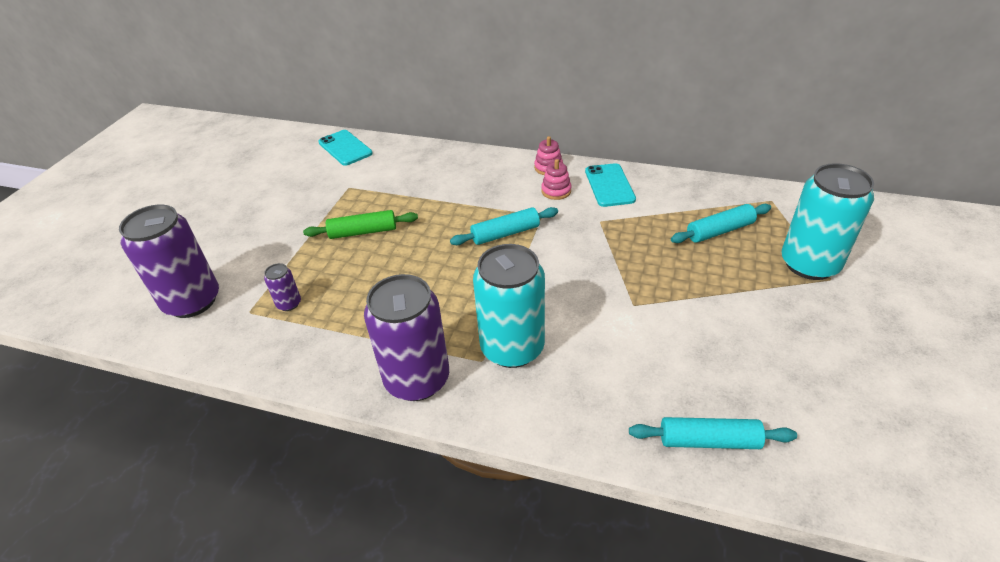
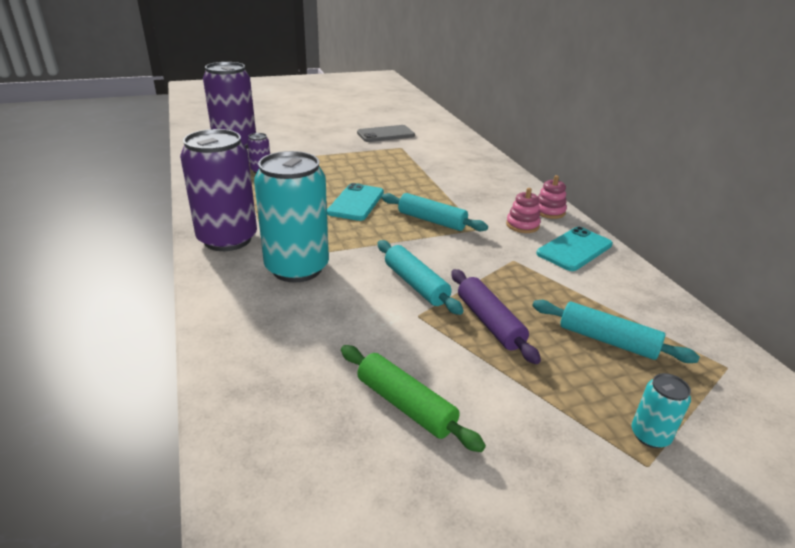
camera: 50 degrees right, 10 degrees down
green rolling pin [303,210,418,239] -> green rolling pin moved to [341,345,486,452]
turquoise phone [318,130,373,166] -> turquoise phone moved to [327,183,384,221]
turquoise rolling pin [629,417,797,449] -> turquoise rolling pin moved to [377,240,464,315]
turquoise can [781,163,874,280] -> turquoise can [632,373,691,448], size x0.44
none -> grey phone [357,125,415,142]
none -> purple rolling pin [451,269,541,364]

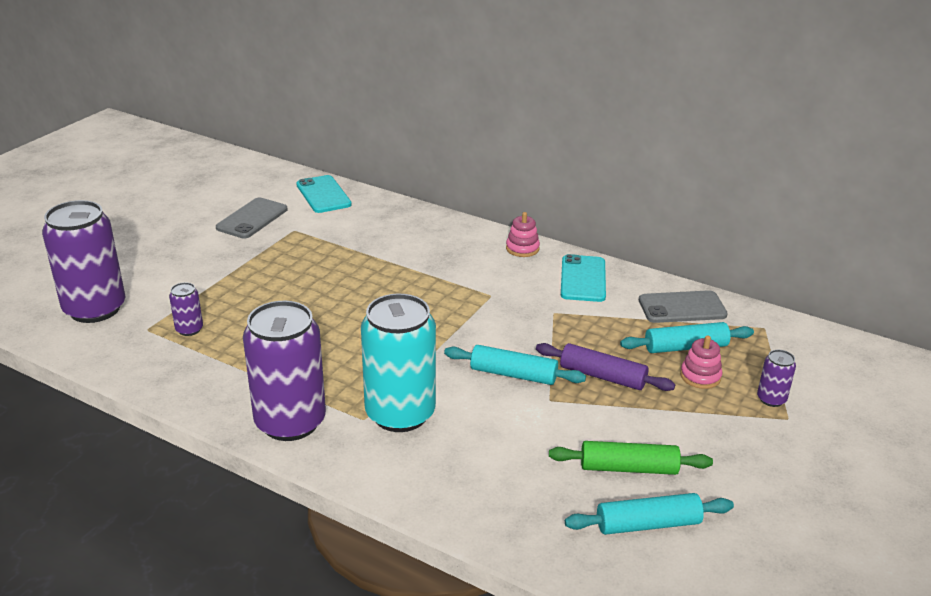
camera: 40 degrees left, 0 degrees up
turquoise phone [327,183,384,221] -> turquoise phone moved to [296,175,352,213]
turquoise rolling pin [382,193,488,231] -> turquoise rolling pin moved to [565,493,734,535]
pink stacking toy [506,188,541,233] -> pink stacking toy moved to [680,335,722,389]
turquoise can [632,373,691,448] -> purple can [757,350,796,407]
none -> grey phone [639,290,728,323]

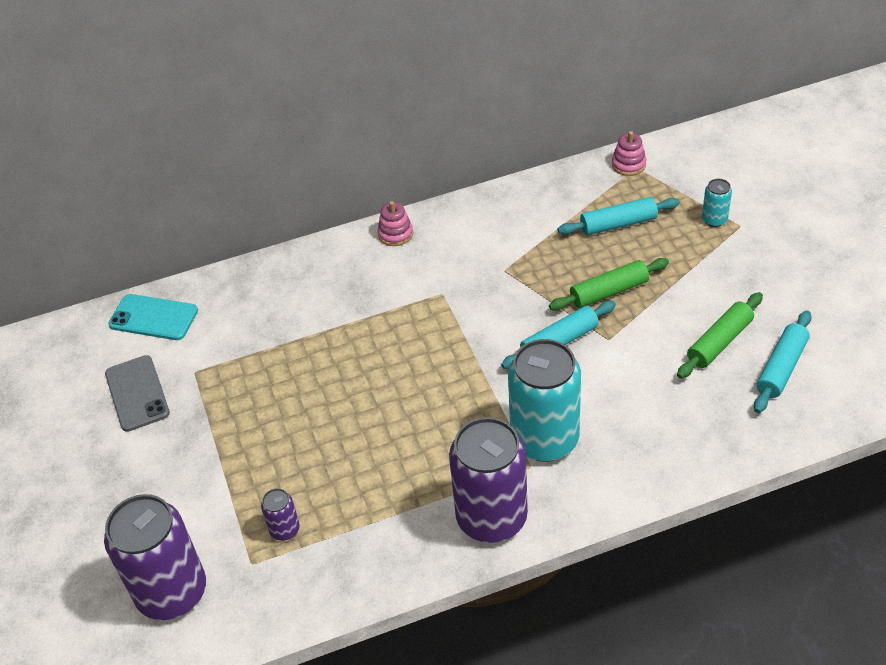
camera: 45 degrees left, 15 degrees up
purple rolling pin [536,343,675,391] -> green rolling pin [549,258,669,311]
turquoise phone [561,254,606,302] -> none
turquoise rolling pin [620,322,754,353] -> turquoise rolling pin turned 45 degrees clockwise [558,197,680,235]
grey phone [639,290,728,323] -> none
pink stacking toy [680,335,722,389] -> pink stacking toy moved to [612,131,646,176]
purple can [757,350,796,407] -> turquoise can [702,179,732,227]

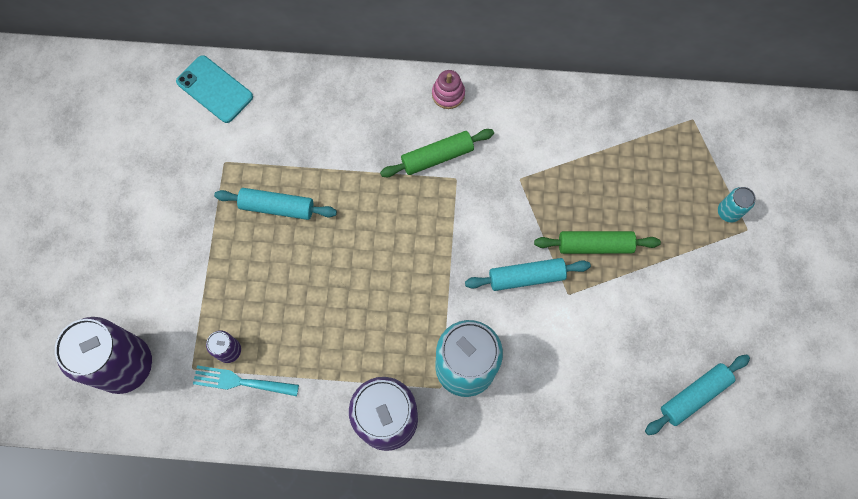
camera: 20 degrees right, 25 degrees up
grey phone [105,355,170,432] -> none
turquoise rolling pin [558,197,680,235] -> turquoise rolling pin moved to [214,188,337,220]
pink stacking toy [612,131,646,176] -> none
green rolling pin [677,292,763,379] -> green rolling pin moved to [380,129,494,177]
none -> turquoise fork [193,365,299,396]

